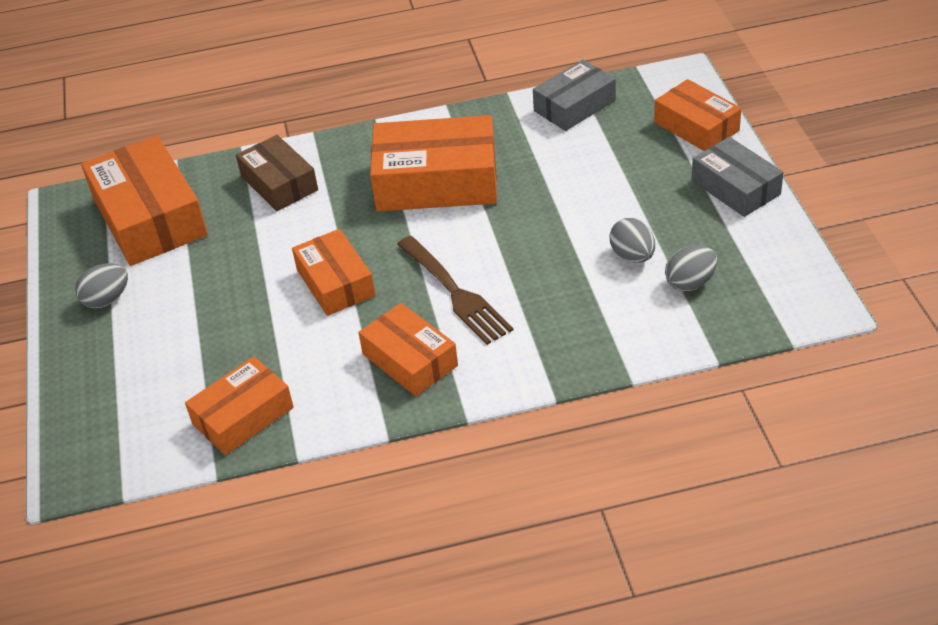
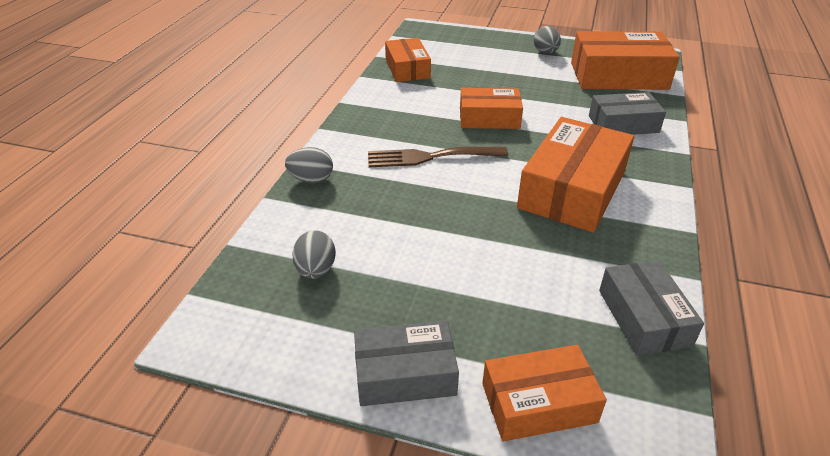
camera: 115 degrees right, 5 degrees down
brown box [236,135,318,211] -> grey box [589,92,666,135]
orange box [358,303,458,396] -> none
grey egg [609,218,655,263] -> grey egg moved to [285,147,333,183]

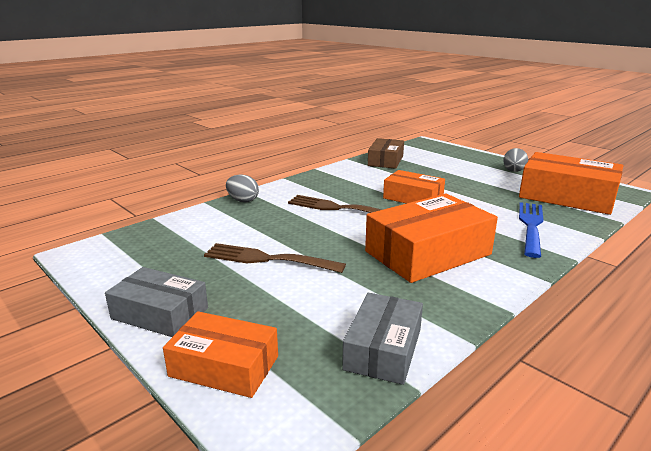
camera: 30 degrees right, 15 degrees down
grey egg [292,230,336,279] -> none
orange box [385,38,431,82] -> brown box [368,138,404,169]
grey box [589,92,666,135] -> blue fork [519,202,543,258]
none -> brown fork [204,243,346,273]

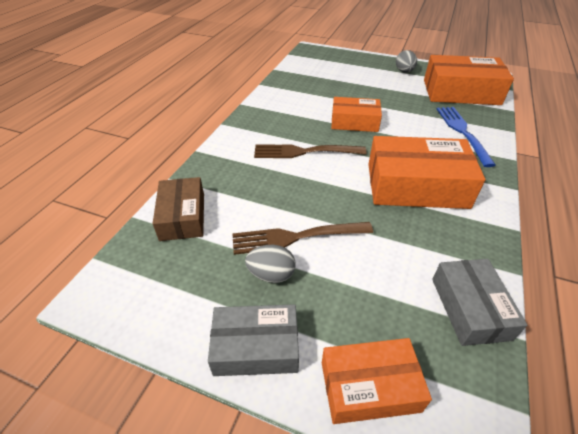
camera: 25 degrees left, 20 degrees up
grey egg [226,174,259,202] -> grey egg moved to [245,245,296,283]
orange box [365,193,498,283] -> orange box turned 60 degrees clockwise [368,136,485,209]
brown box [368,138,404,169] -> brown box moved to [153,177,204,241]

